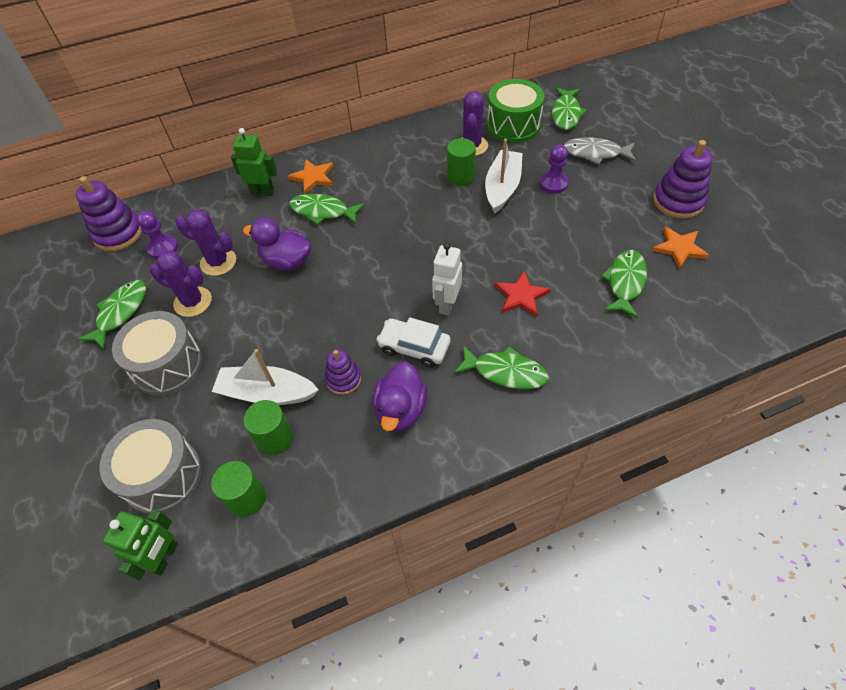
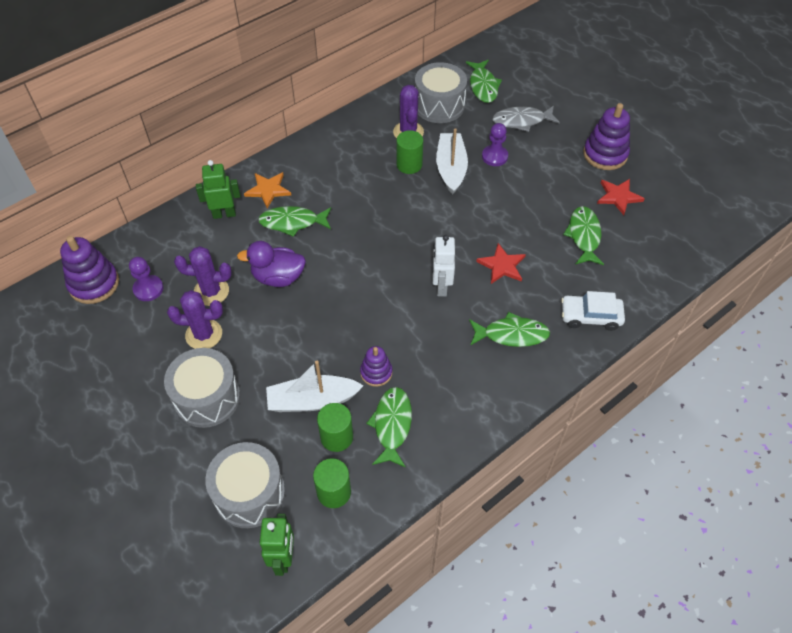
camera: 20 degrees left, 0 degrees up
green fish [77,280,146,350] -> green fish moved to [366,387,412,468]
purple duck [373,361,428,432] -> none
white car [376,317,451,368] -> white car moved to [561,291,625,331]
green drum [487,79,544,143] -> grey drum [415,62,467,123]
orange star [652,226,709,269] -> red star [597,179,644,215]

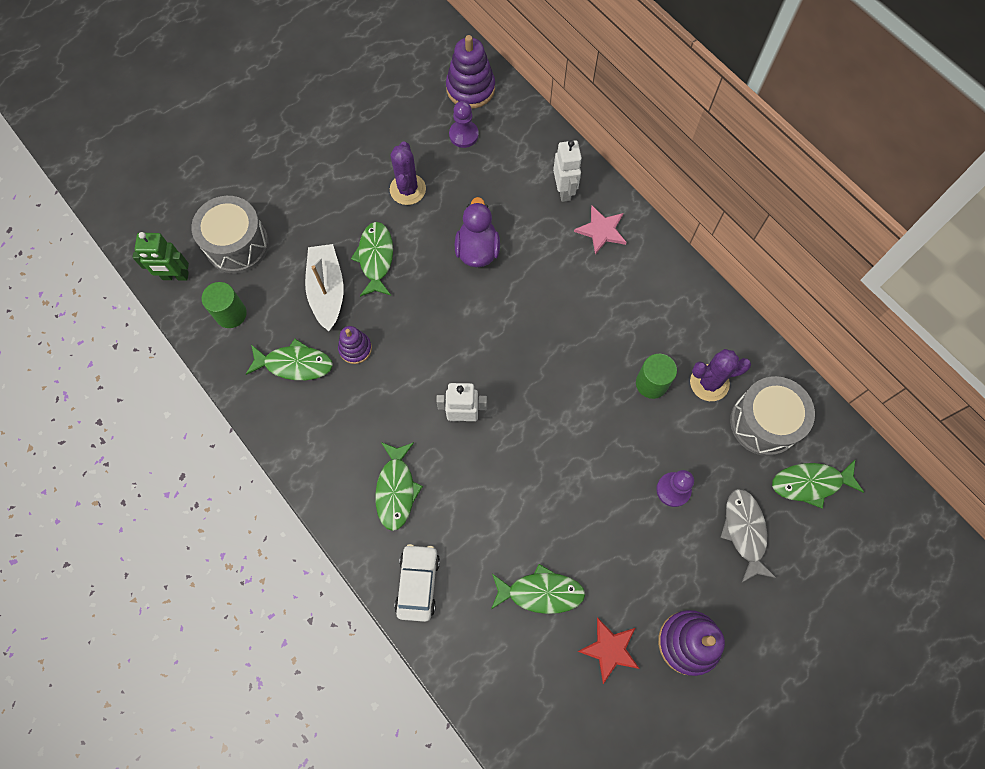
camera: 90 degrees right, 15 degrees up
grey drum [164,348,240,428] -> none
purple cactus [174,246,232,306] -> none
green robot [196,160,240,219] -> white robot [553,140,582,202]
orange star [244,172,291,208] -> pink star [574,206,626,255]
green fish [258,206,331,237] -> green fish moved to [351,222,393,297]
green cylinder [317,403,353,452] -> none
white boat [436,128,468,195] -> none
red star [476,243,526,284] -> none

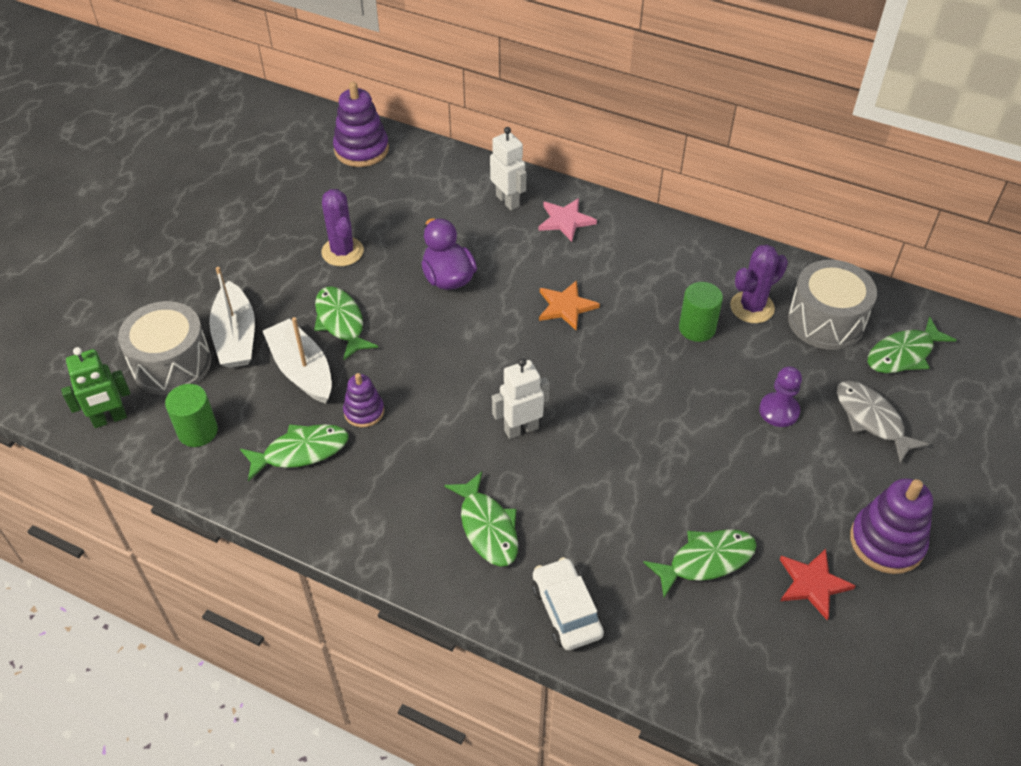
camera: 25 degrees left, 20 degrees down
purple pawn [449,101,479,148] -> none
none -> white boat [209,267,255,368]
none -> orange star [539,280,600,331]

